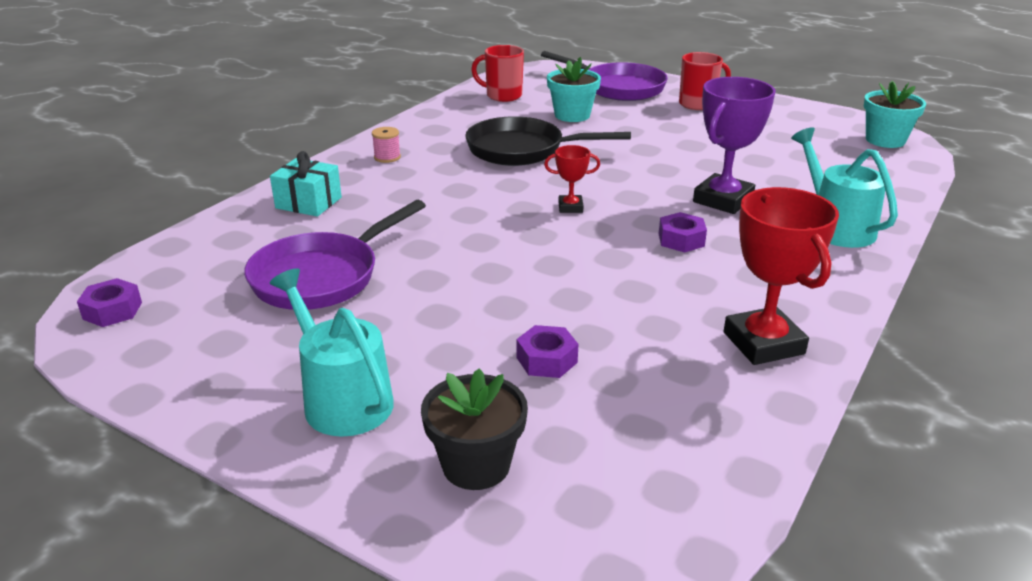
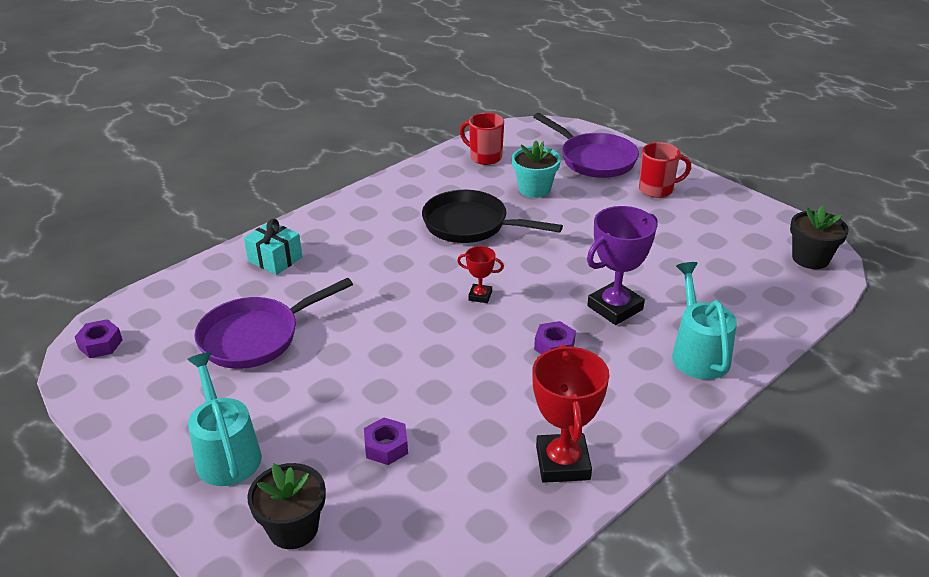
camera: 15 degrees right, 5 degrees up
pink spool [372,127,401,163] -> none
turquoise flower pot [864,81,926,148] -> black flower pot [790,205,849,269]

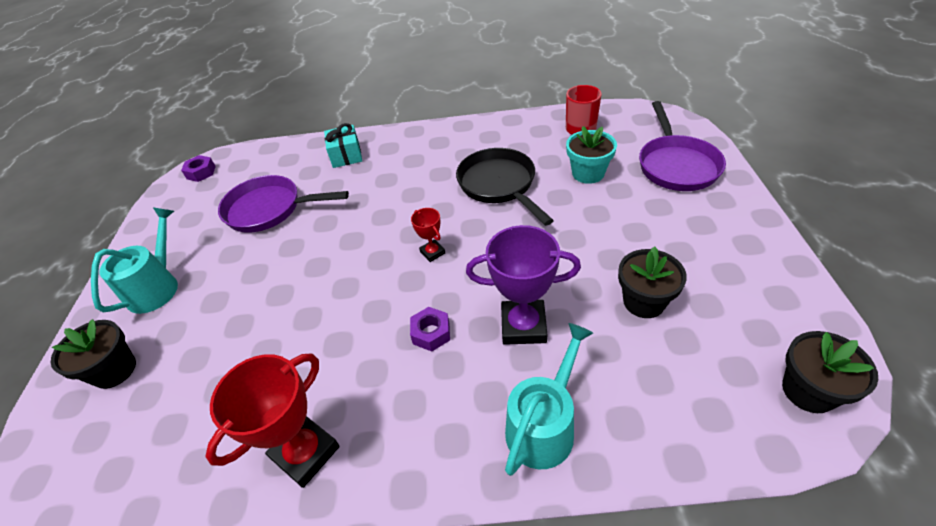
camera: 45 degrees right, 10 degrees up
purple nut [364,418,408,465] -> none
red mug [639,142,691,198] -> none
none -> black flower pot [618,246,687,318]

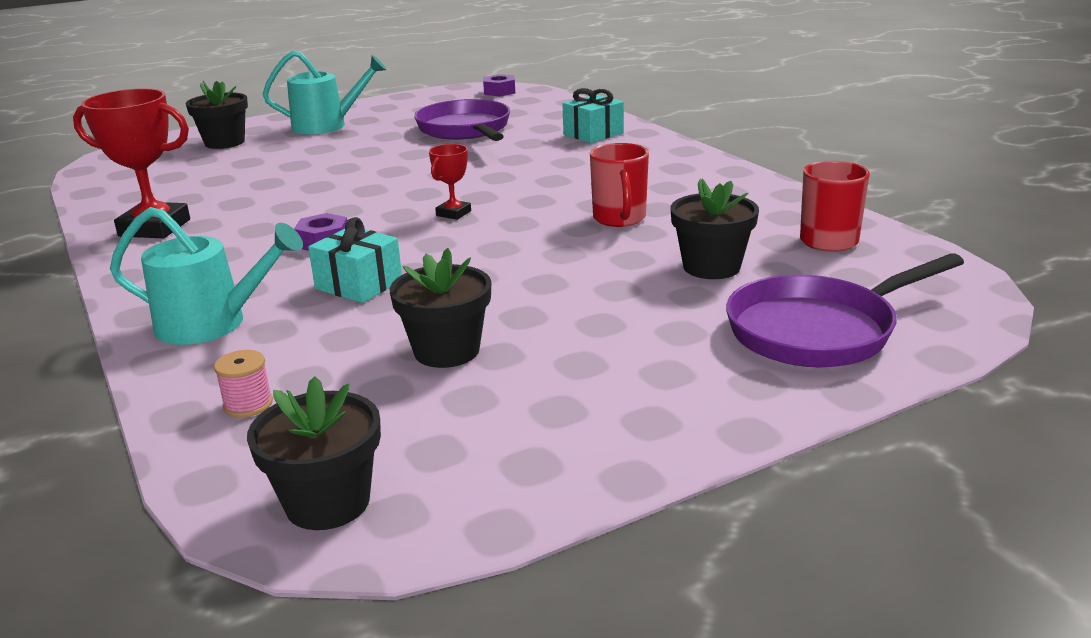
camera: 60 degrees right, 20 degrees down
black pan [456,148,554,226] -> red mug [590,143,649,227]
purple trophy [466,225,581,345] -> turquoise gift [308,217,402,303]
turquoise flower pot [566,126,617,184] -> black flower pot [671,178,759,279]
none -> pink spool [214,350,273,417]

